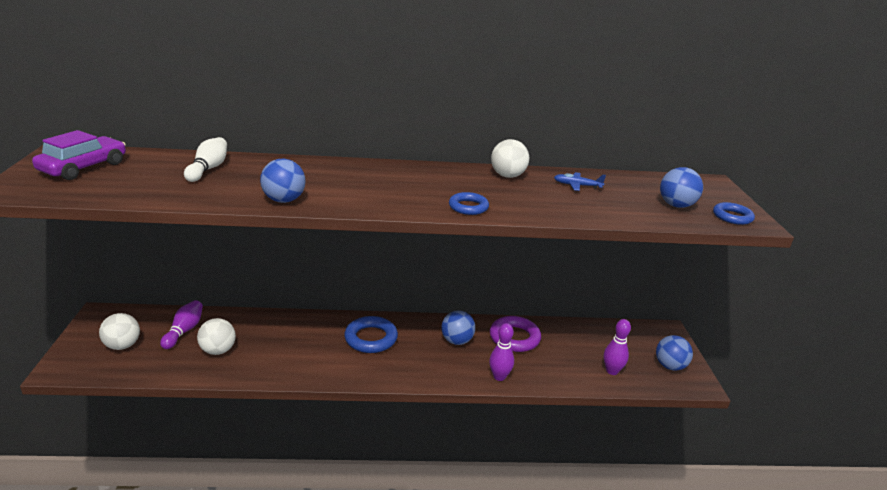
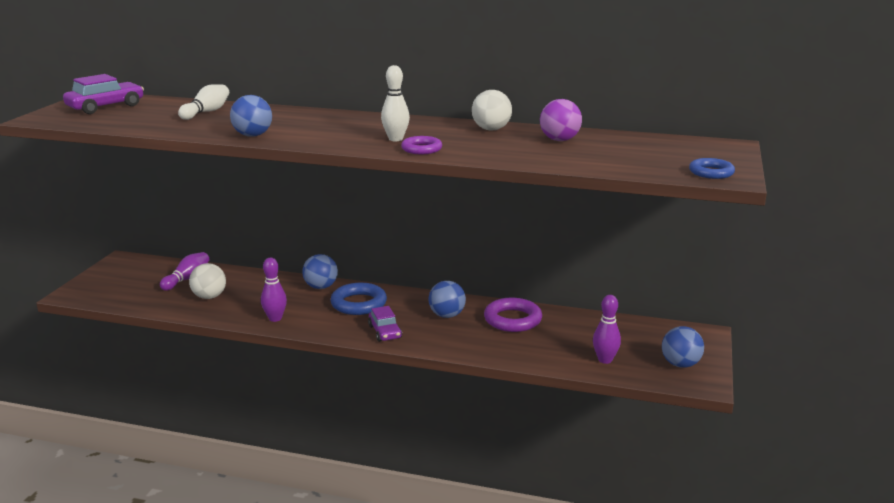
camera: 20 degrees right, 5 degrees down
white ball [99,313,140,350] -> none
blue ring [449,192,489,215] -> purple ring [401,136,442,154]
purple bowling pin [489,323,514,381] -> purple bowling pin moved to [261,258,287,322]
blue plane [554,172,606,191] -> purple ball [540,99,582,141]
blue ball [660,167,703,208] -> blue ball moved to [302,254,338,289]
none -> purple car [368,306,402,342]
none -> white bowling pin [381,65,410,141]

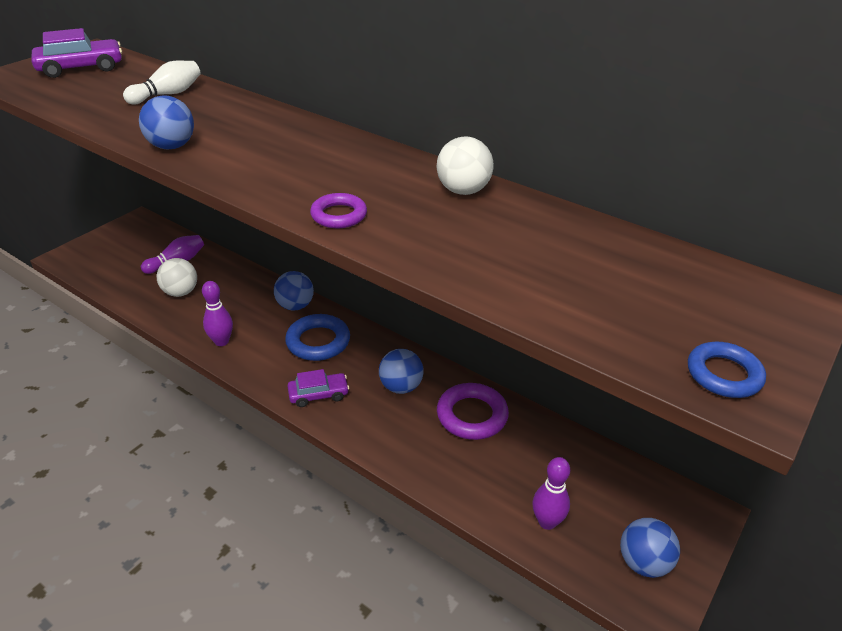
camera: 20 degrees right, 15 degrees up
purple car [368,306,402,342] -> purple car turned 105 degrees counterclockwise [287,369,349,407]
white bowling pin [381,65,410,141] -> none
purple ball [540,99,582,141] -> none

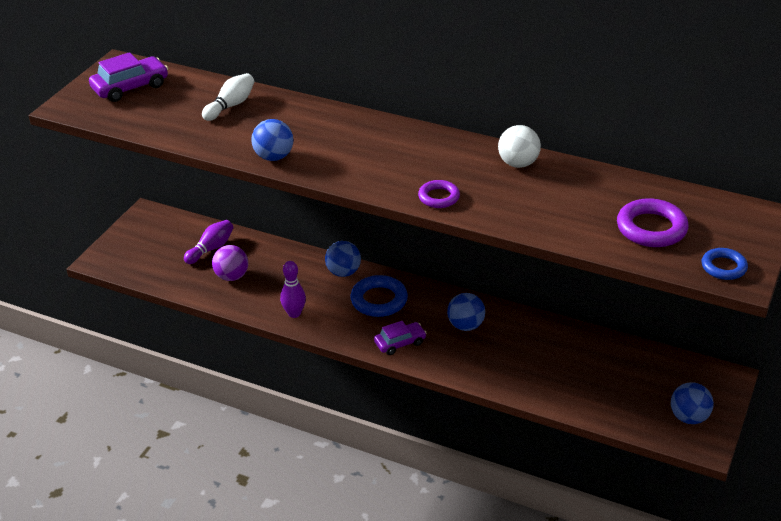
camera: 10 degrees left, 0 degrees up
white ball [157,258,197,297] -> purple ball [212,245,248,281]
purple ring [437,383,509,440] -> purple ring moved to [617,198,689,247]
purple bowling pin [532,457,570,530] -> none

